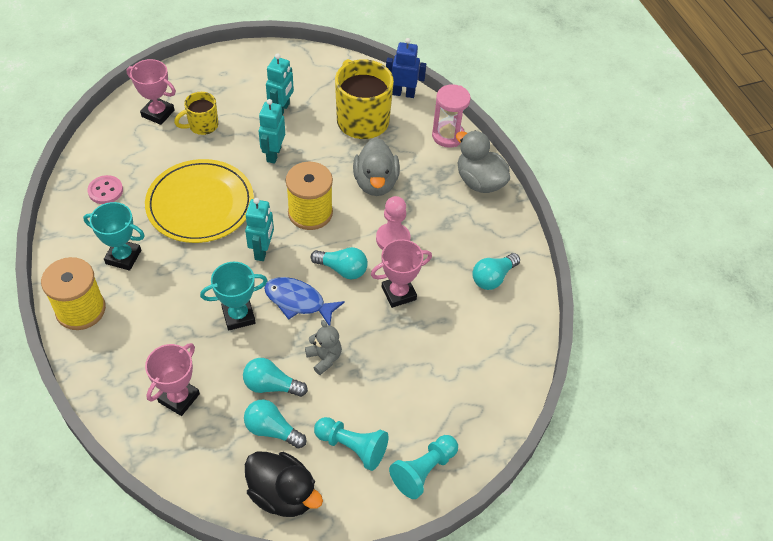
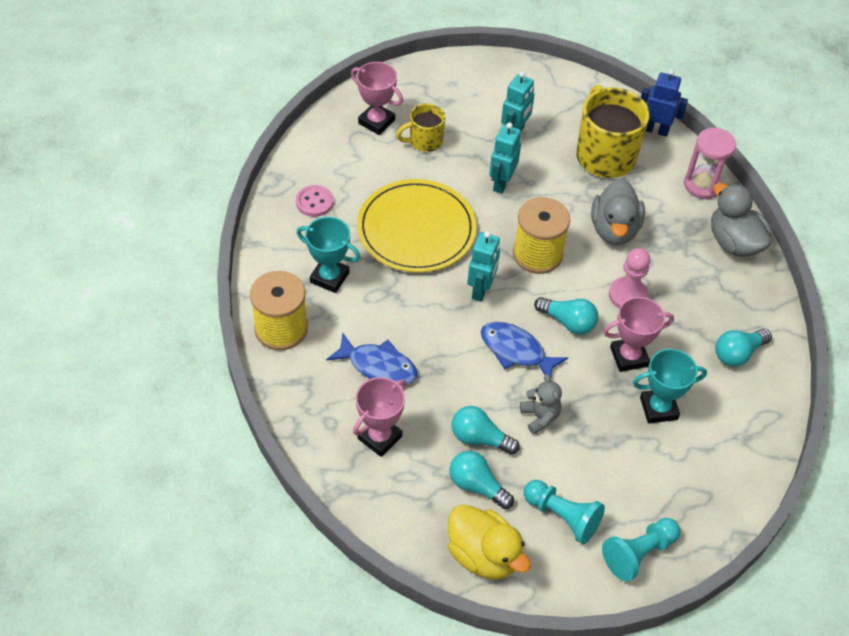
camera: 10 degrees right, 0 degrees up
turquoise trophy [200,262,268,330] -> turquoise trophy moved to [633,349,707,423]
black duck [245,452,323,517] -> yellow duck [448,504,531,580]
none -> blue fish [326,333,418,386]

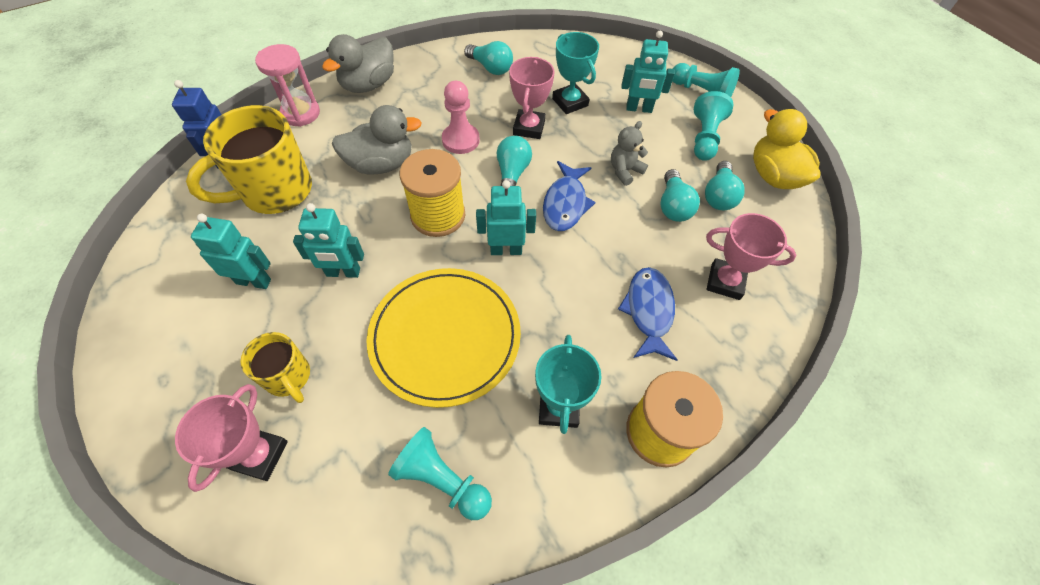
camera: 110 degrees left, 5 degrees up
pink button [296,185,334,217] -> turquoise pawn [388,427,492,520]
yellow duck [448,504,531,580] -> yellow duck turned 45 degrees counterclockwise [753,109,821,189]
pink trophy [603,297,674,372] -> pink trophy turned 45 degrees clockwise [509,57,555,139]
none -> turquoise robot [622,31,675,113]

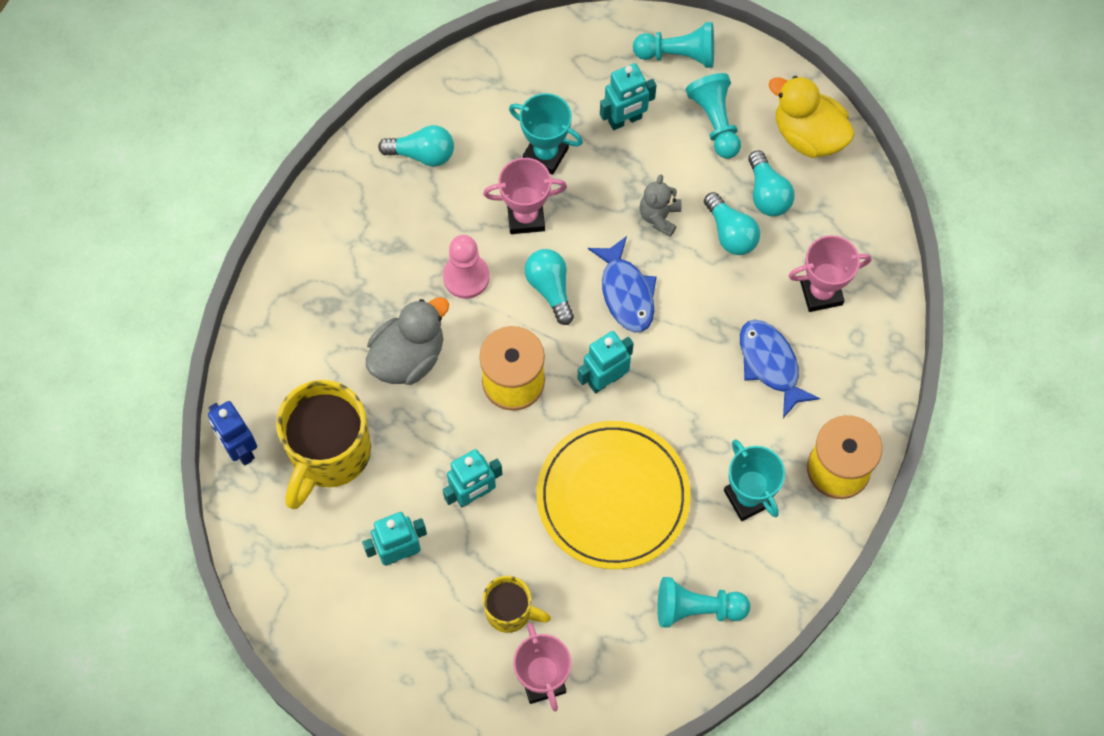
camera: 30 degrees left, 10 degrees up
pink hourglass [255,44,320,127] -> none
grey duck [322,34,394,93] -> none
pink trophy [509,57,555,139] -> pink trophy turned 75 degrees counterclockwise [483,158,567,234]

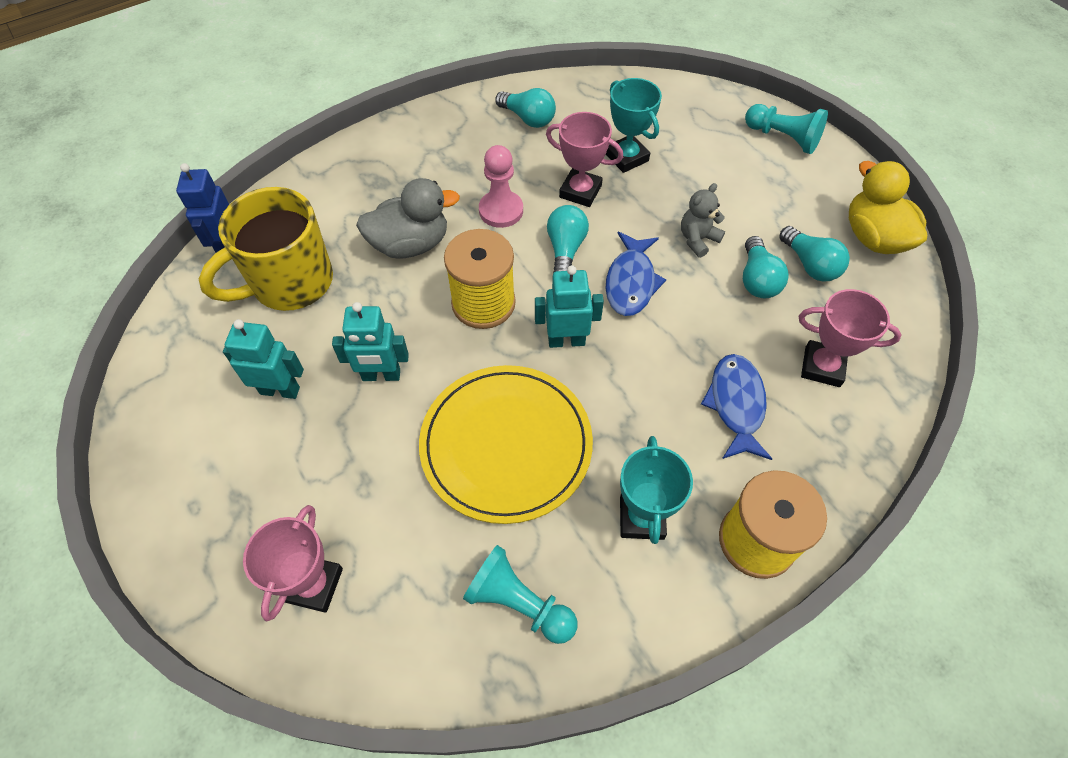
camera: 30 degrees right, 10 degrees down
yellow mug [482,576,551,633] -> none
turquoise robot [600,63,657,130] -> none
turquoise pawn [686,73,741,159] -> none
turquoise light bulb [748,150,795,216] -> turquoise light bulb turned 45 degrees counterclockwise [779,226,850,282]

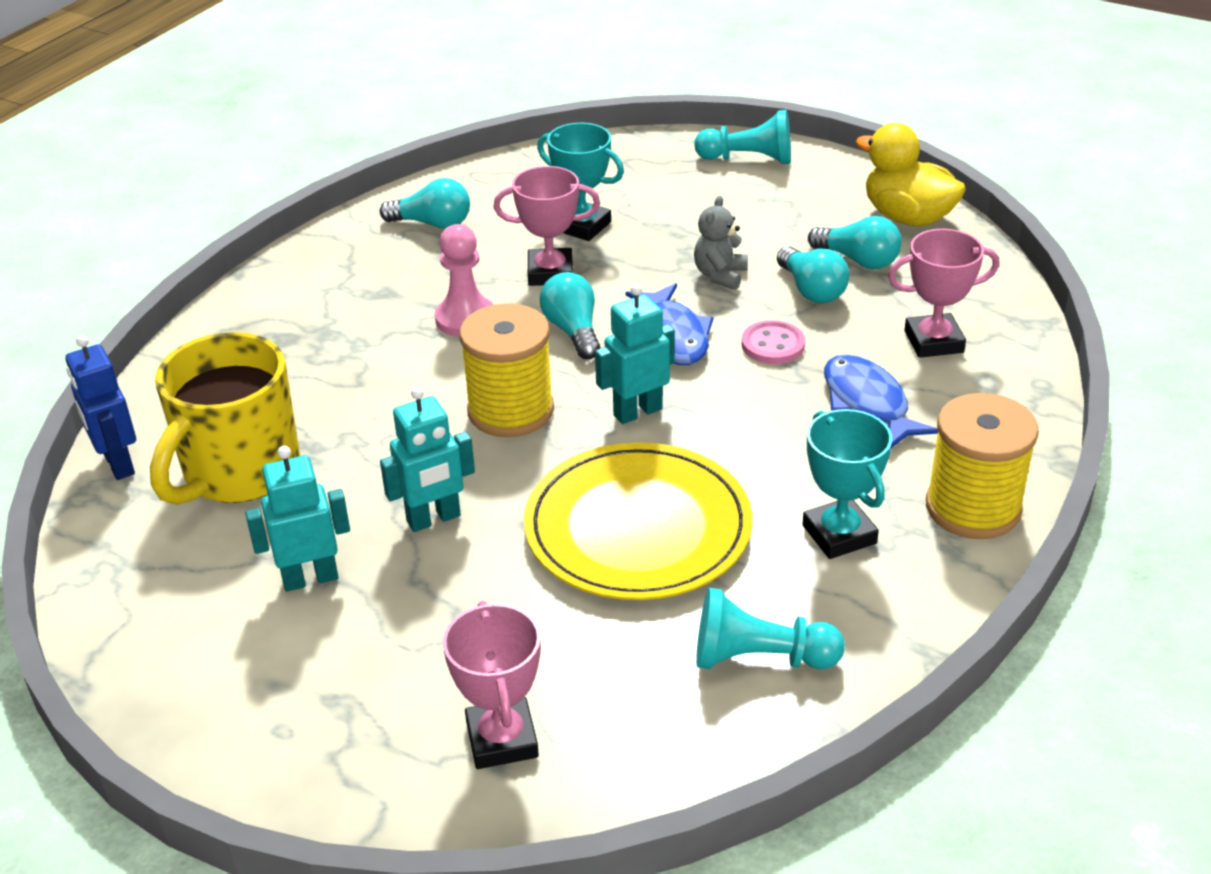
camera: 25 degrees left, 20 degrees down
grey duck [356,178,460,259] -> none
none -> pink button [742,320,805,364]

